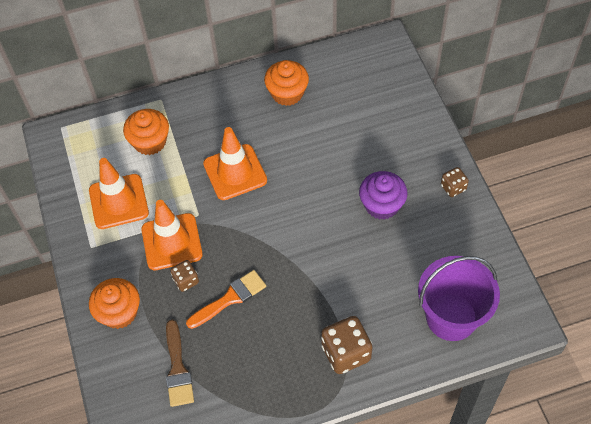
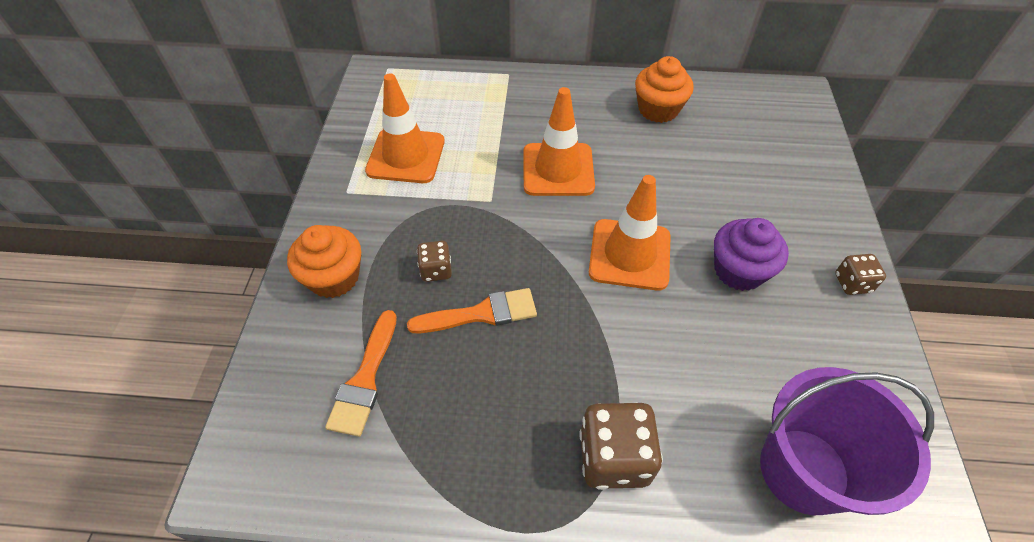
camera: 20 degrees right, 5 degrees down
orange cupcake [123,109,169,155] -> none
orange traffic cone [141,200,203,270] -> orange traffic cone moved to [589,175,671,291]
brown brush [166,320,194,407] -> orange brush [325,310,397,437]

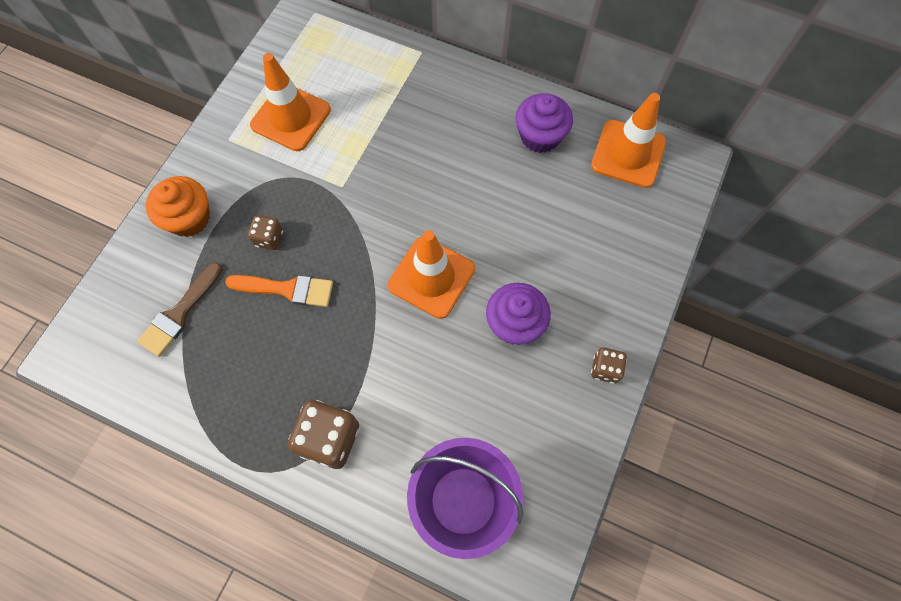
camera: 20 degrees right, 15 degrees up
orange brush [325,310,397,437] -> brown brush [137,262,223,357]
orange traffic cone [523,87,595,196] -> orange traffic cone moved to [591,93,666,188]
orange cupcake [635,56,694,123] -> purple cupcake [516,93,573,153]

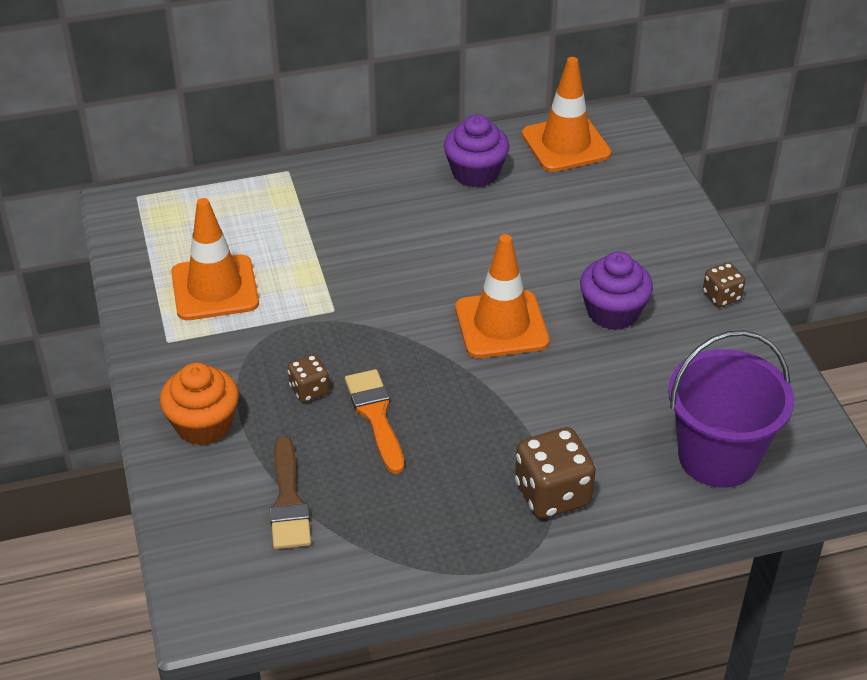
camera: 40 degrees left, 25 degrees down
orange brush [225,275,333,307] -> orange brush turned 75 degrees counterclockwise [345,369,404,474]

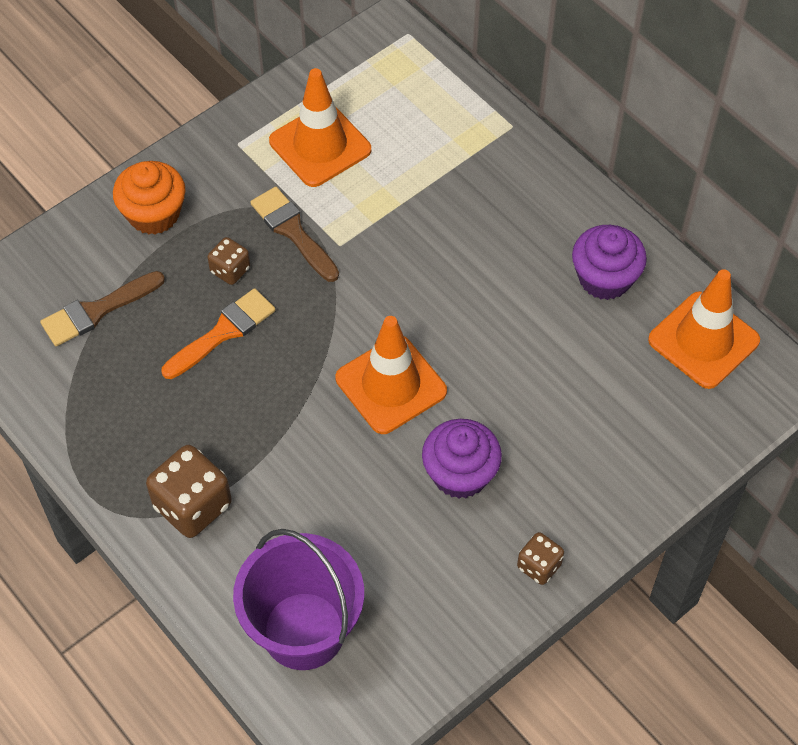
camera: 65 degrees right, 15 degrees up
none -> brown brush [250,187,339,282]

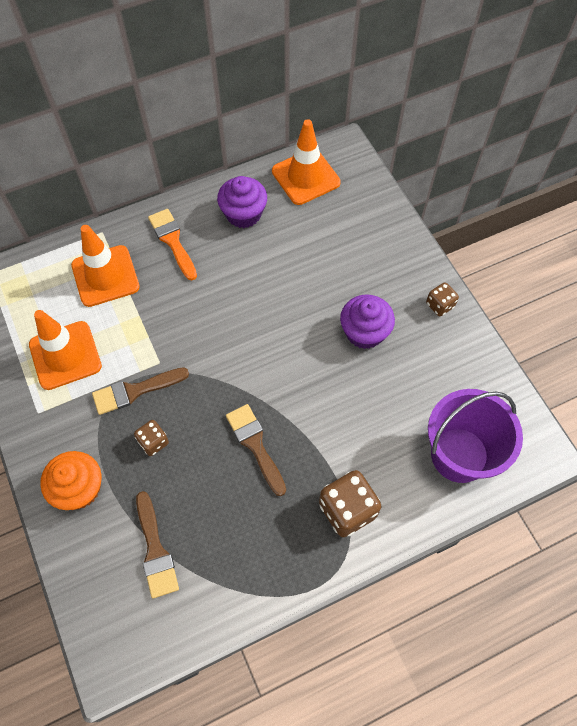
camera: 75 degrees left, 5 degrees up
orange brush [162,288,276,379] -> orange brush moved to [148,209,197,280]
orange traffic cone [336,316,447,434] -> orange traffic cone moved to [71,225,140,307]
none -> brown brush [226,404,286,496]

